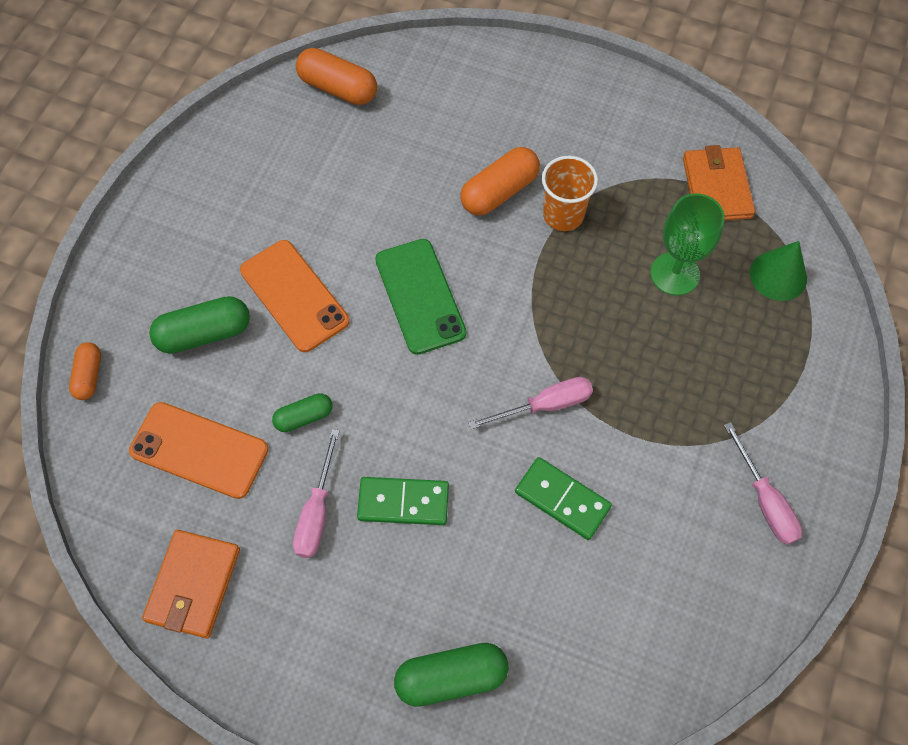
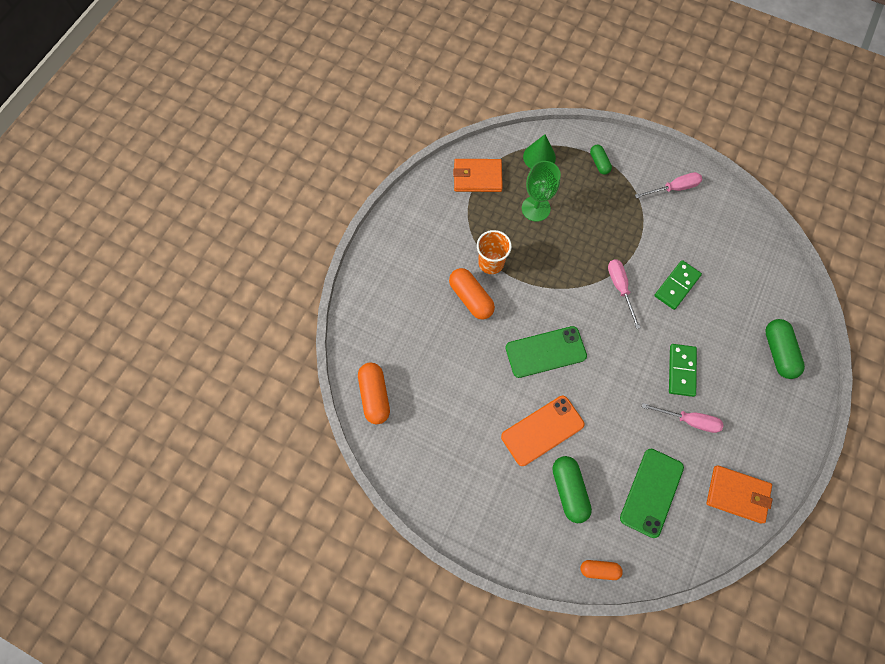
camera: 85 degrees left, 5 degrees up
orange phone [129,402,269,499] -> green phone [620,449,684,538]
green capsule [272,393,333,432] -> green capsule moved to [590,145,612,175]
orange capsule [296,48,377,105] -> orange capsule turned 45 degrees counterclockwise [358,362,390,424]

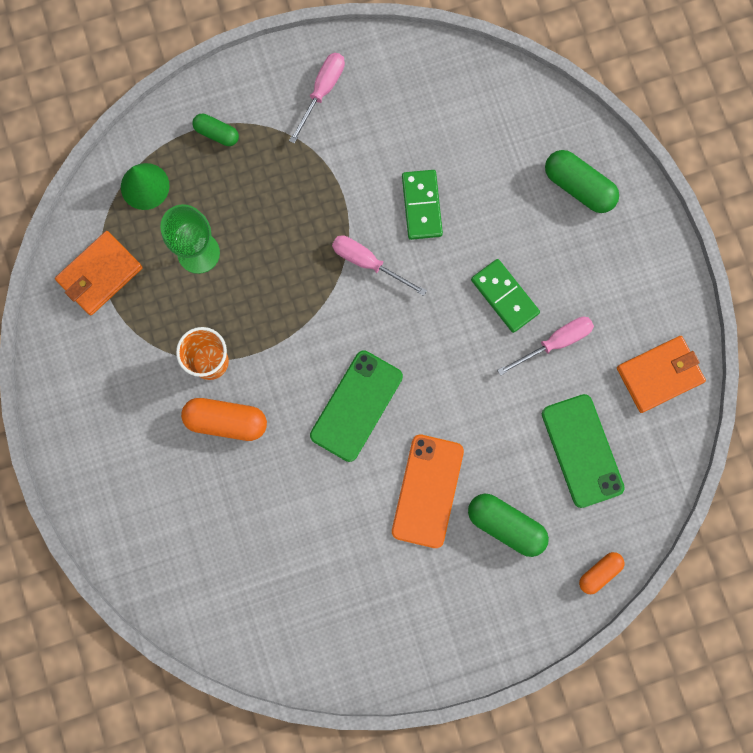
camera: 45 degrees left, 10 degrees up
orange capsule [358,362,390,424] -> none

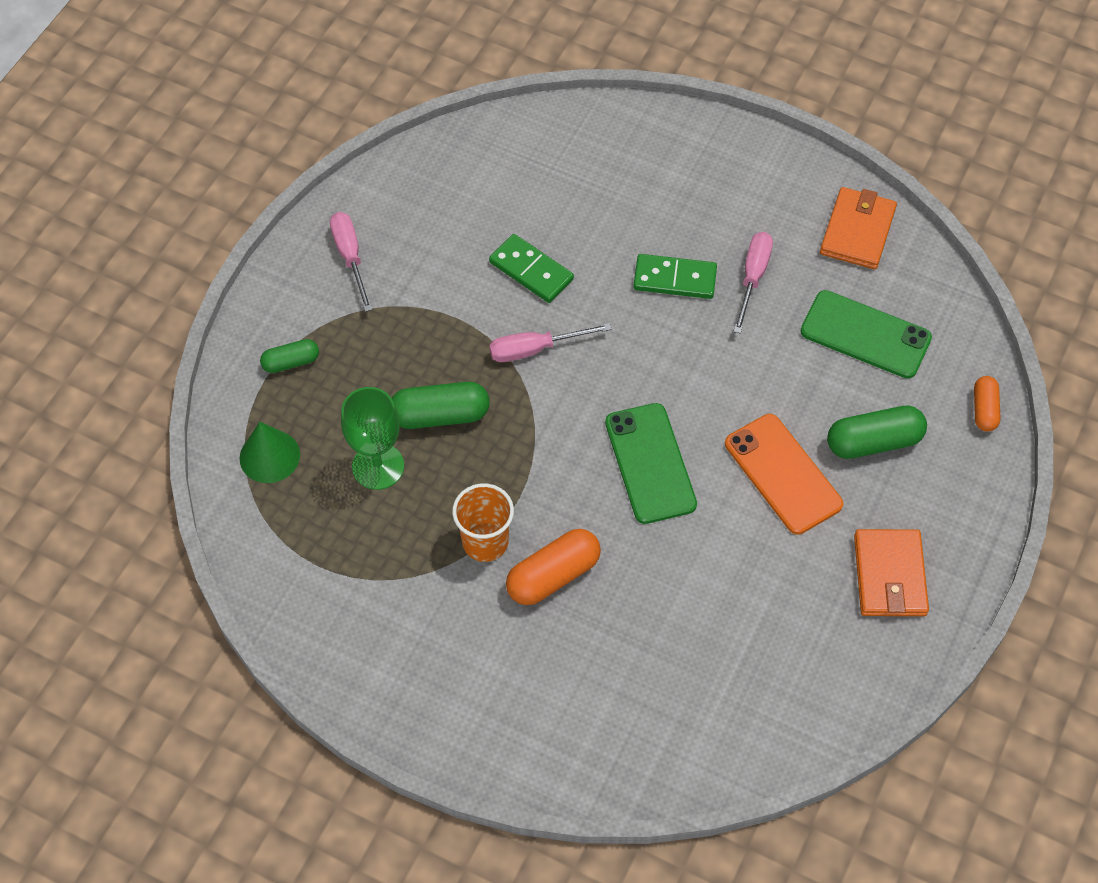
camera: 45 degrees left, 20 degrees down
orange wallet [55,231,143,315] -> orange wallet moved to [854,529,929,616]
green capsule [545,150,619,213] -> green capsule moved to [392,382,490,429]

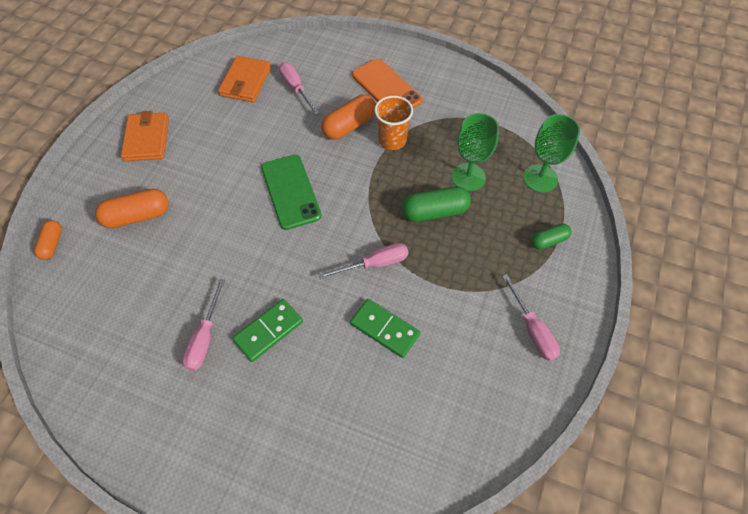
camera: 175 degrees right, 0 degrees up
green cone [239,422,300,483] -> green goblet [523,114,580,193]
green domino [633,254,717,299] -> green domino turned 45 degrees counterclockwise [232,299,303,362]
orange phone [725,414,843,535] -> orange phone moved to [352,59,423,109]
green phone [801,290,932,379] -> none
orange wallet [820,187,897,269] -> orange wallet moved to [218,56,271,102]
green capsule [827,405,927,459] -> orange capsule [95,189,169,228]
none -> pink screwdriver [279,62,319,115]

